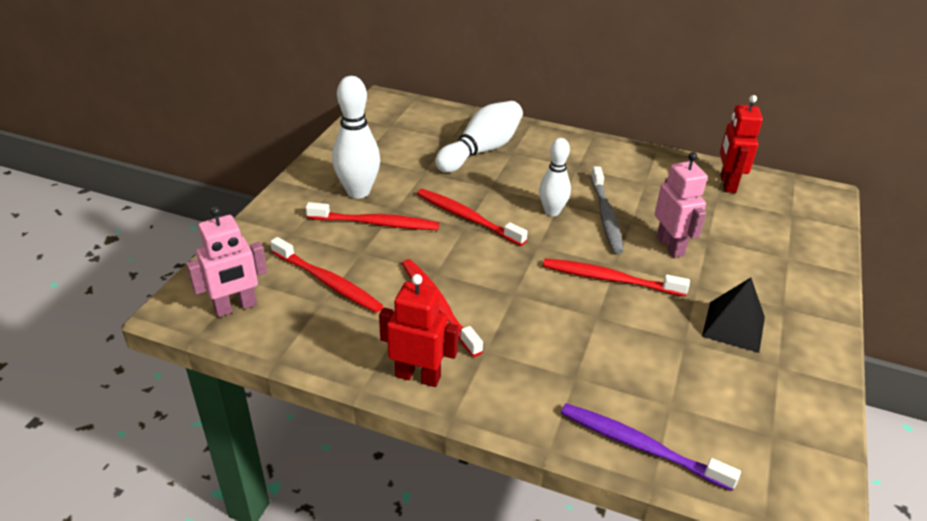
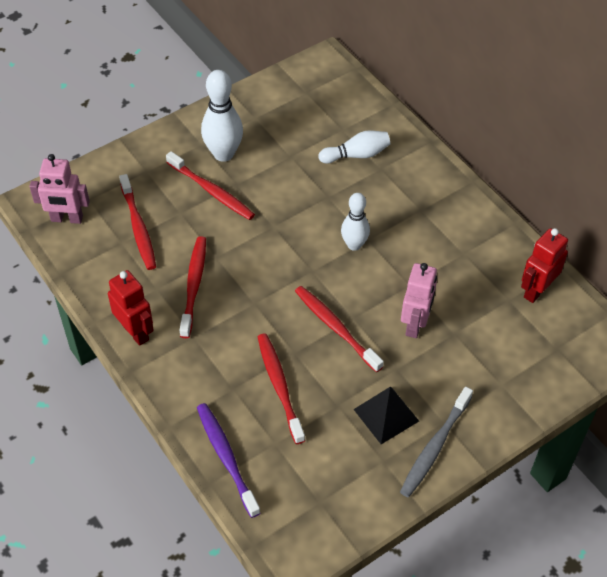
camera: 35 degrees right, 15 degrees up
red toothbrush [417,189,528,246] -> red toothbrush moved to [258,334,305,444]
white bowling pin [435,101,523,173] -> white bowling pin [319,130,390,164], size x0.66
grey toothbrush [591,167,623,254] -> grey toothbrush moved to [400,387,473,497]

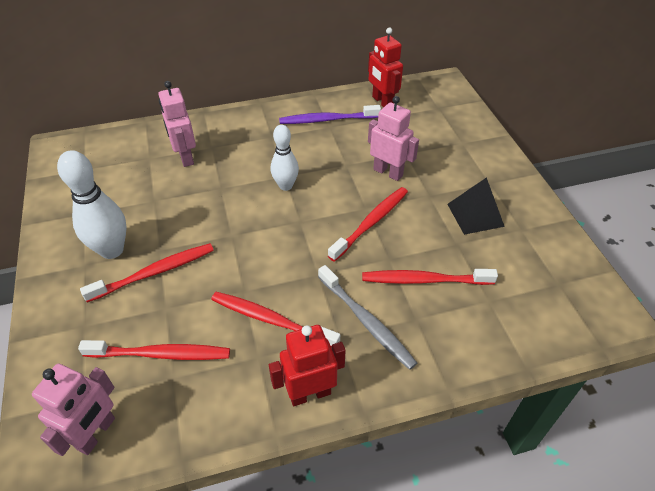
camera: 70 degrees left, 5 degrees down
purple toothbrush [197,403,260,518] -> purple toothbrush moved to [279,105,381,124]
red toothbrush [295,286,384,372] -> red toothbrush turned 150 degrees clockwise [328,187,408,262]
white bowling pin [319,130,390,164] -> pink robot [158,81,196,167]
grey toothbrush [400,387,473,497] -> grey toothbrush moved to [318,265,417,370]

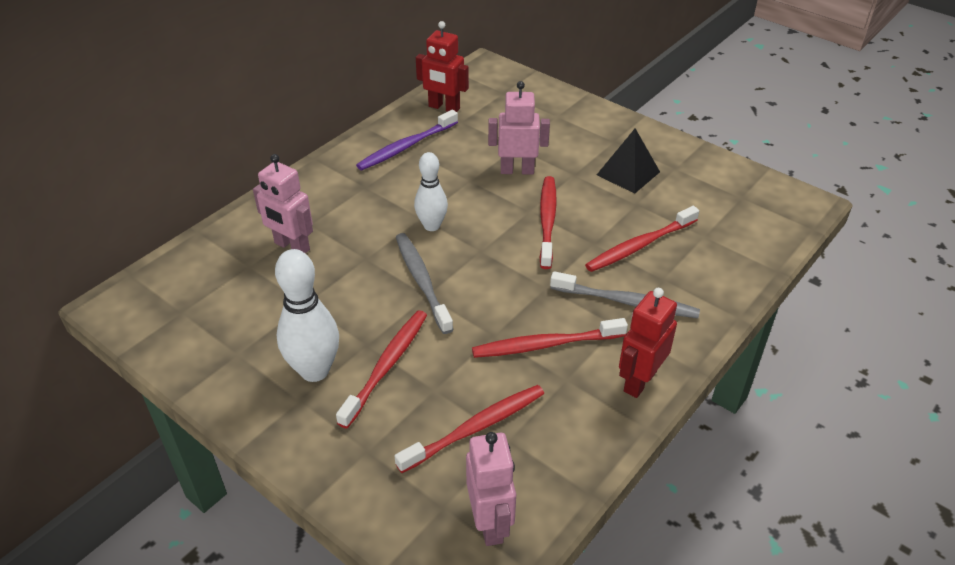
camera: 35 degrees left, 5 degrees down
none -> grey toothbrush [396,233,454,334]

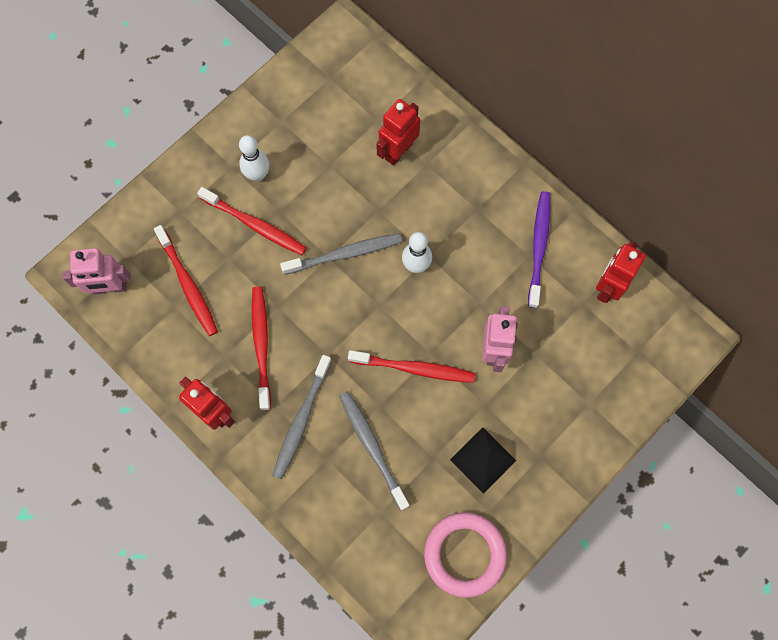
camera: 95 degrees right, 30 degrees up
pink robot [253,154,313,253] -> red robot [376,99,420,165]
white bowling pin [275,249,339,382] -> white bowling pin [239,135,269,182], size x0.66
purple toothbrush [356,110,458,170] -> purple toothbrush turned 45 degrees clockwise [528,191,550,308]
red toothbrush [585,206,699,272] -> grey toothbrush [339,391,410,511]
none -> pink ring [424,512,507,598]

